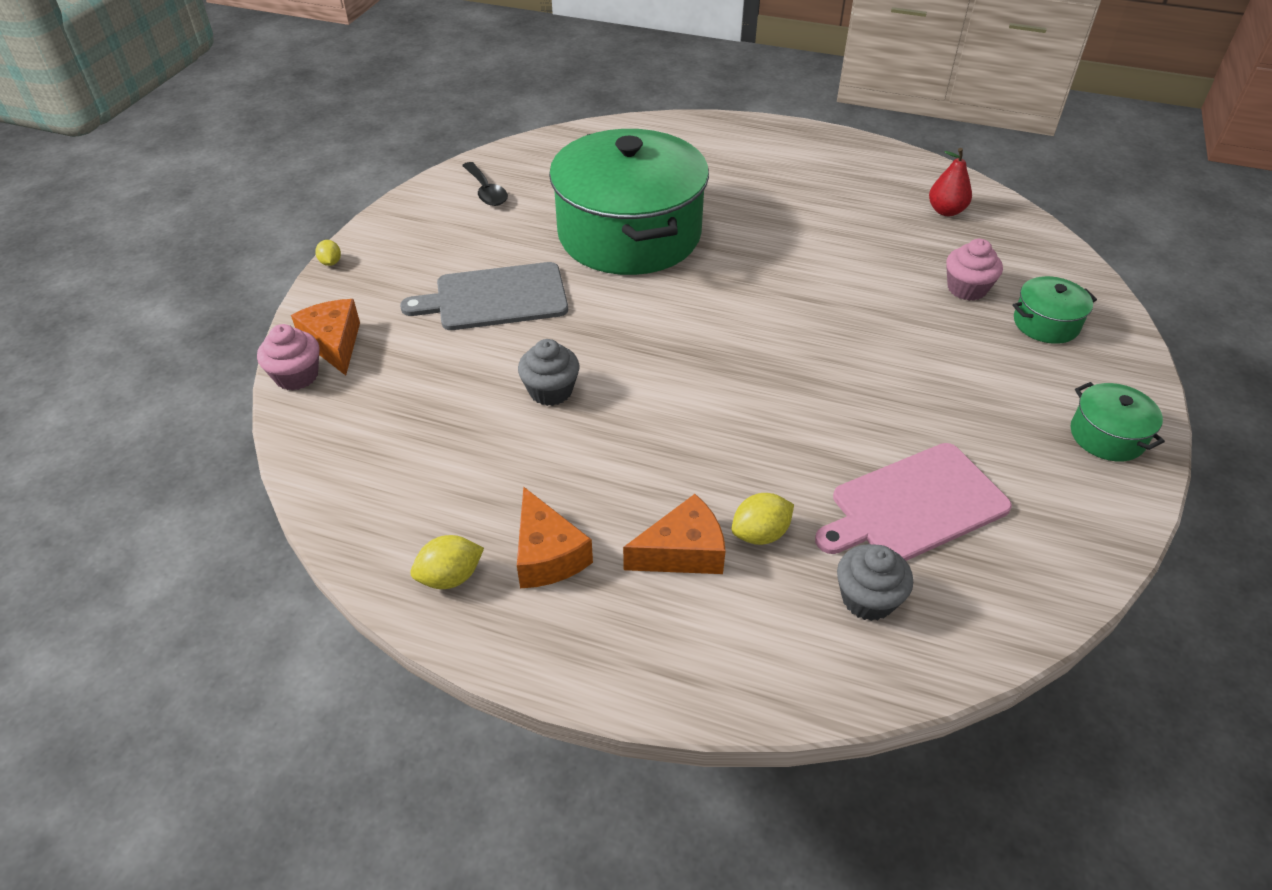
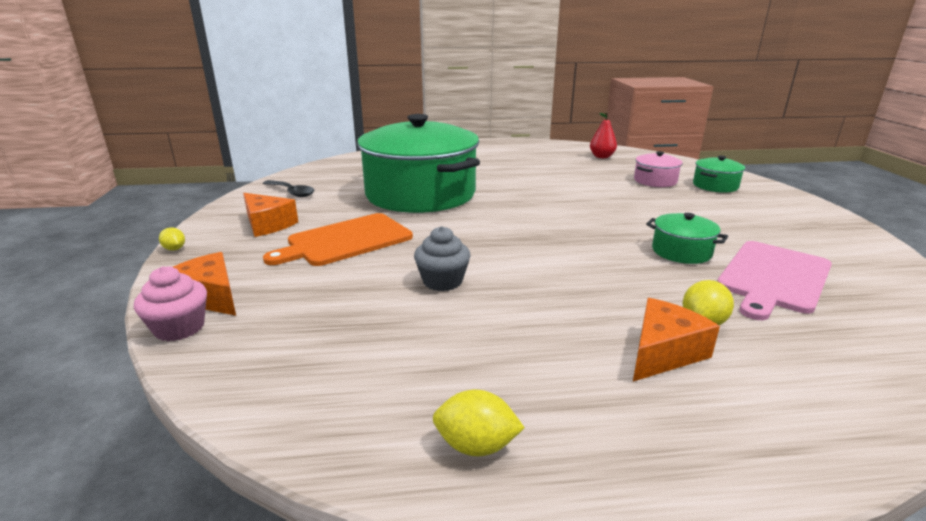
camera: 25 degrees left, 20 degrees down
grey cutting board [400,262,568,330] -> orange cutting board [263,213,413,266]
yellow lemon [410,535,484,589] -> yellow lemon turned 60 degrees clockwise [433,390,525,456]
orange cheese [517,486,593,588] -> orange cheese moved to [243,193,298,237]
grey cupcake [837,544,913,621] -> none
pink cupcake [946,239,1003,301] -> pink pot [634,151,683,187]
green pot [1071,382,1165,462] -> green pot moved to [646,213,728,264]

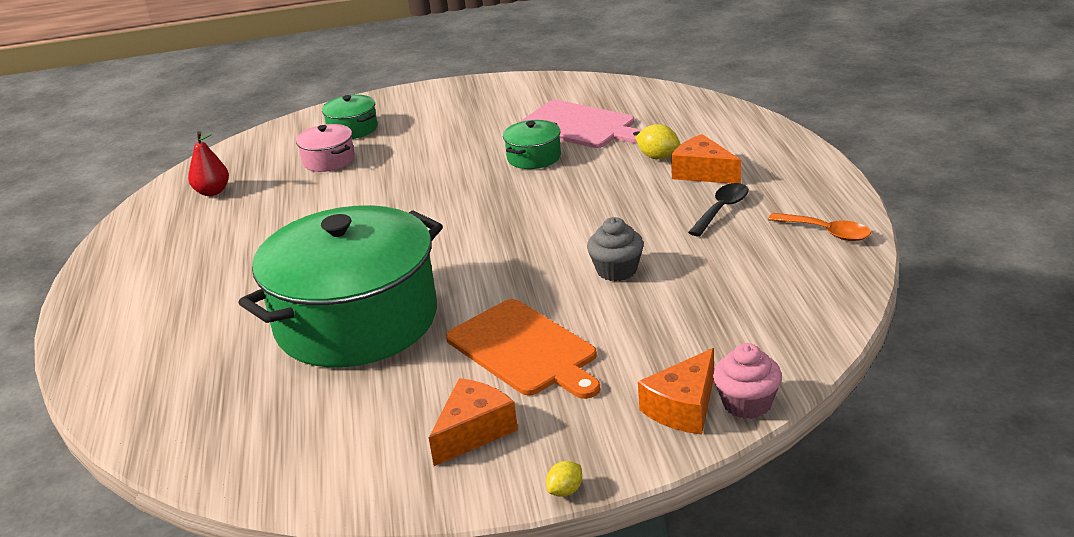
camera: 90 degrees left, 5 degrees up
black spoon [263,180,314,197] -> black spoon moved to [688,183,749,236]
yellow lemon [433,390,525,456] -> orange spoon [768,213,871,241]

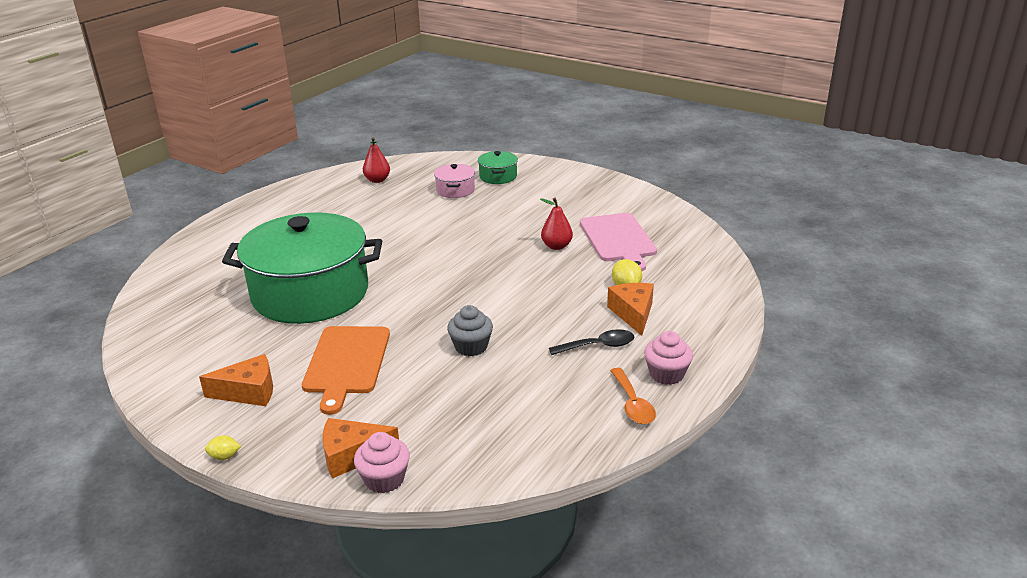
camera: 40 degrees right, 0 degrees up
green pot [503,120,561,169] -> red pear [540,198,573,250]
none -> pink cupcake [644,331,693,385]

